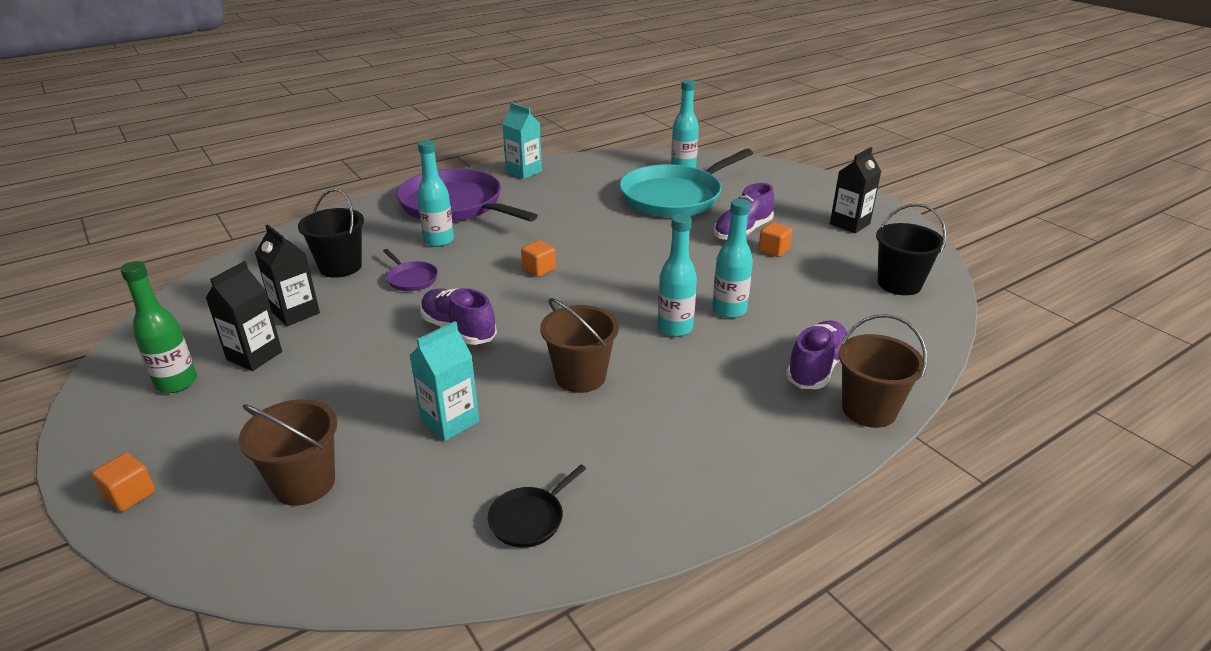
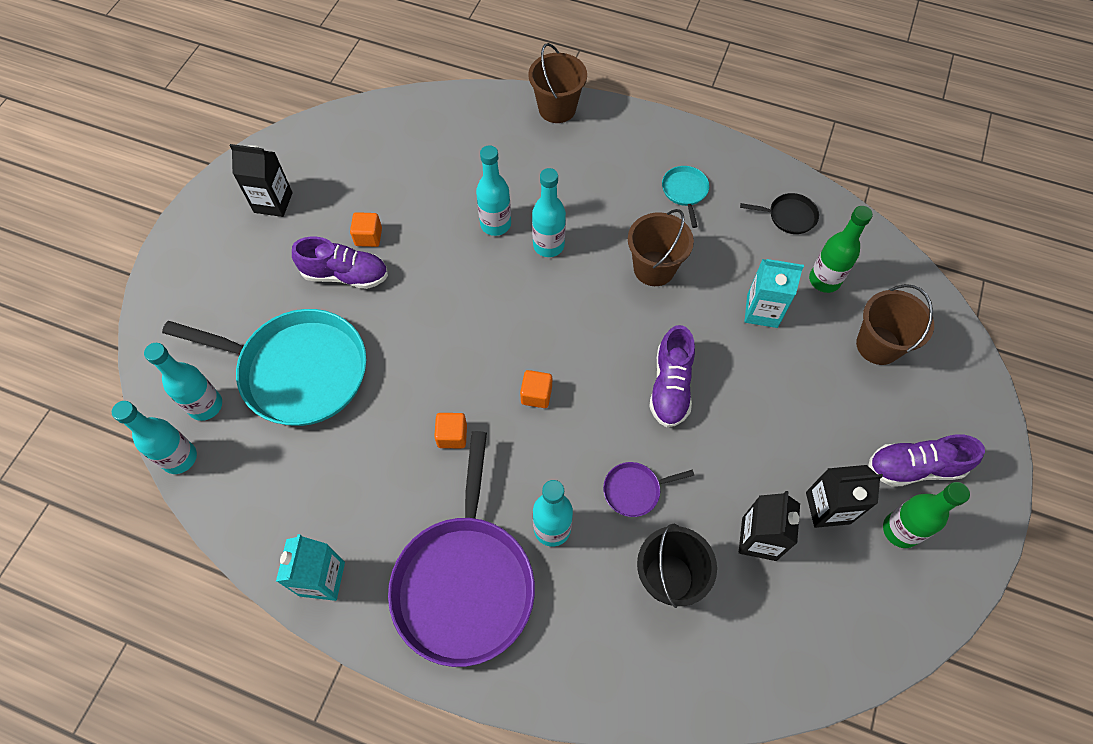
camera: 125 degrees left, 30 degrees up
orange cube [92,453,155,512] -> orange cube moved to [434,413,467,448]
purple pan [383,249,438,291] -> purple pan turned 120 degrees counterclockwise [603,462,694,517]
purple shoe [786,321,849,389] -> purple shoe moved to [868,434,985,487]
black bucket [876,204,946,295] -> none
none -> turquoise bottle [112,401,197,474]
none -> turquoise pan [662,166,709,228]
none -> green bottle [809,206,873,293]

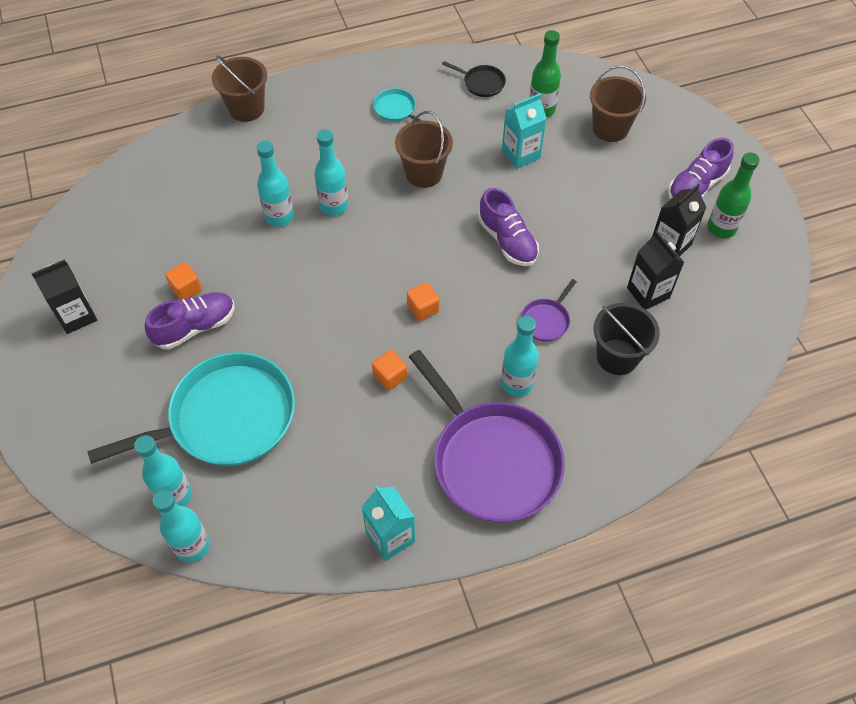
camera: 40 degrees left, 5 degrees down
black pan [740,193,819,234] -> black pan turned 60 degrees clockwise [442,61,506,97]

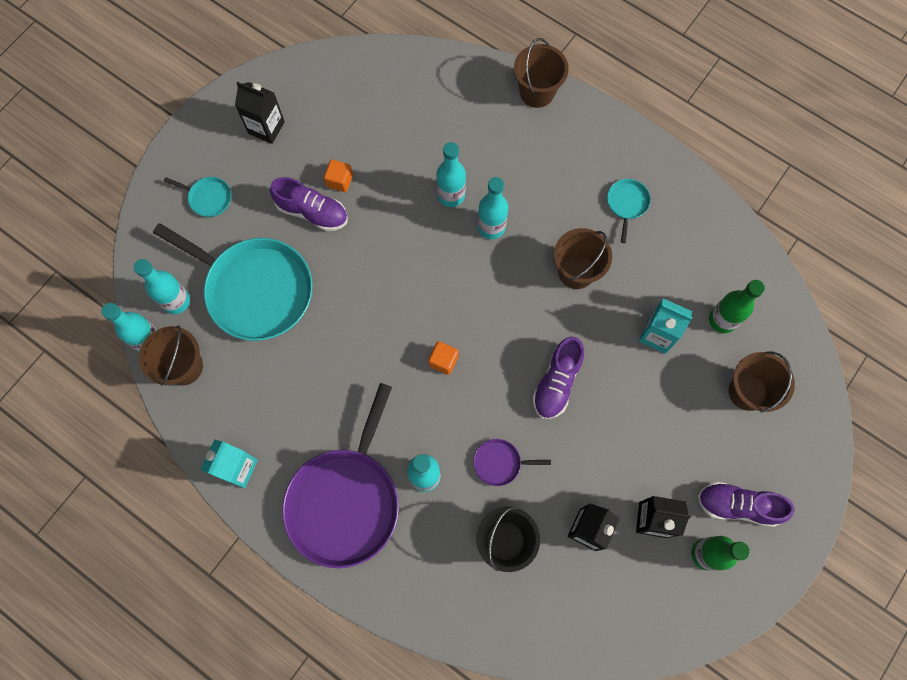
camera: 55 degrees right, 15 degrees up
orange cube [372,350,407,391] -> none
black pan [442,61,506,97] -> none
none -> brown bucket [139,325,203,386]
none -> turquoise pan [164,177,231,217]

